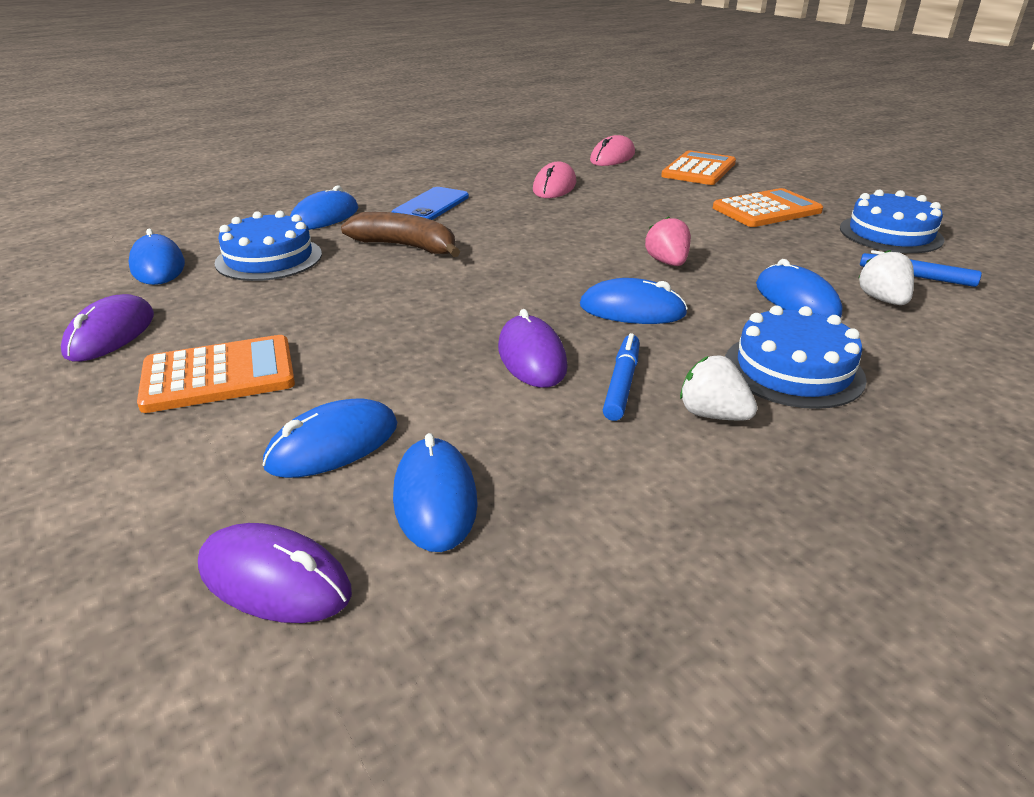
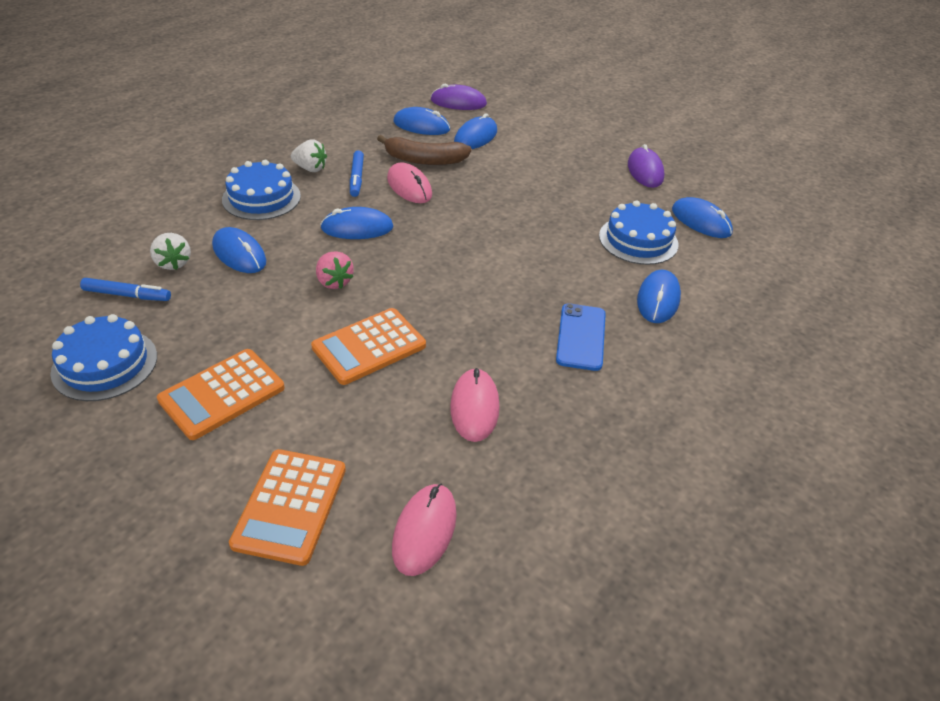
camera: 160 degrees right, 10 degrees up
orange calculator [137,335,295,413] -> orange calculator moved to [311,308,426,385]
brown banana [341,212,460,257] -> brown banana moved to [377,135,472,165]
blue mouse [393,433,478,552] -> blue mouse turned 45 degrees counterclockwise [393,107,450,135]
purple mouse [498,309,567,388] -> pink mouse [387,162,432,203]

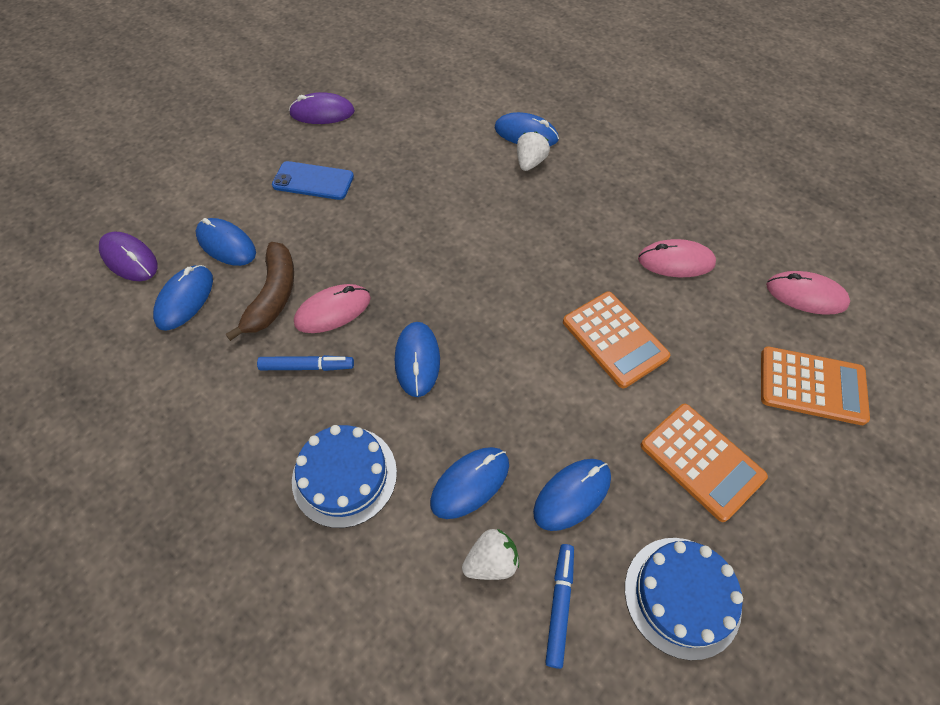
camera: 85 degrees left, 15 degrees up
white strawberry [291,140,327,172] -> white strawberry moved to [517,132,550,171]
pink strawberry [316,251,354,289] -> none
purple mouse [431,84,487,110] -> purple mouse turned 60 degrees counterclockwise [99,232,157,281]
blue phone [556,303,606,371] -> blue phone moved to [272,161,354,200]
blue cake [599,200,679,265] -> none
blue mouse [672,197,733,238] -> blue mouse moved to [533,459,611,531]

